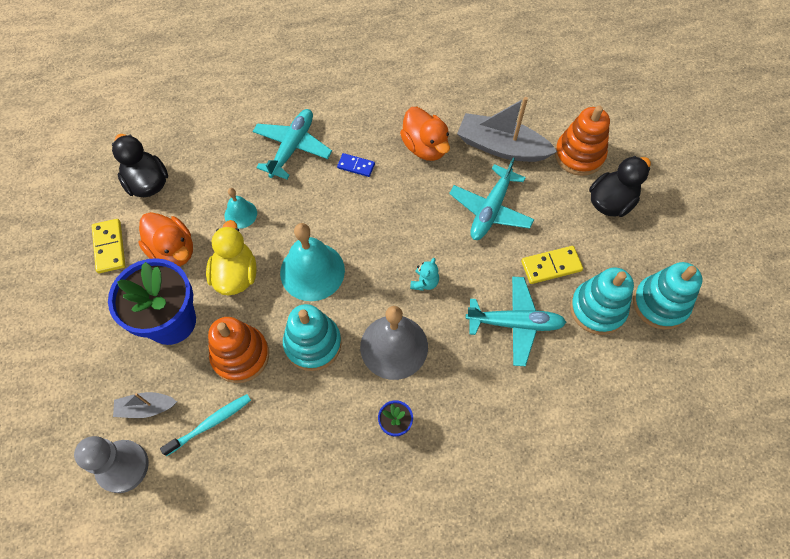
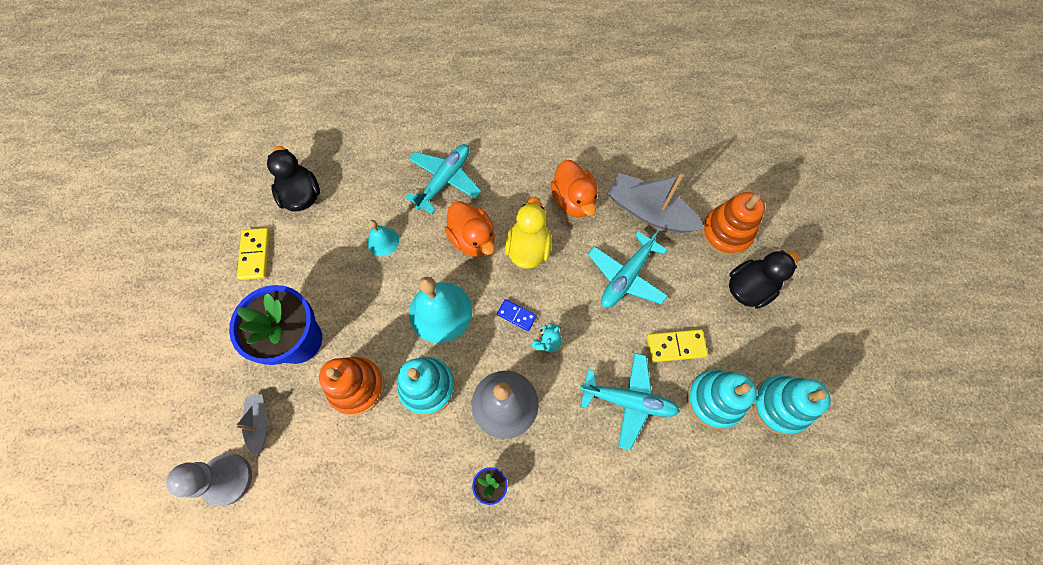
camera: 10 degrees right, 5 degrees up
grey boat [113,392,177,418] -> grey boat turned 75 degrees clockwise [235,394,267,457]
orange duck [138,212,193,266] -> orange duck moved to [445,201,495,257]
turquoise toothbrush [160,394,251,456] -> none
yellow duck [206,220,256,295] -> yellow duck moved to [505,197,552,268]
blue domino [337,153,375,177] -> blue domino moved to [497,299,537,331]

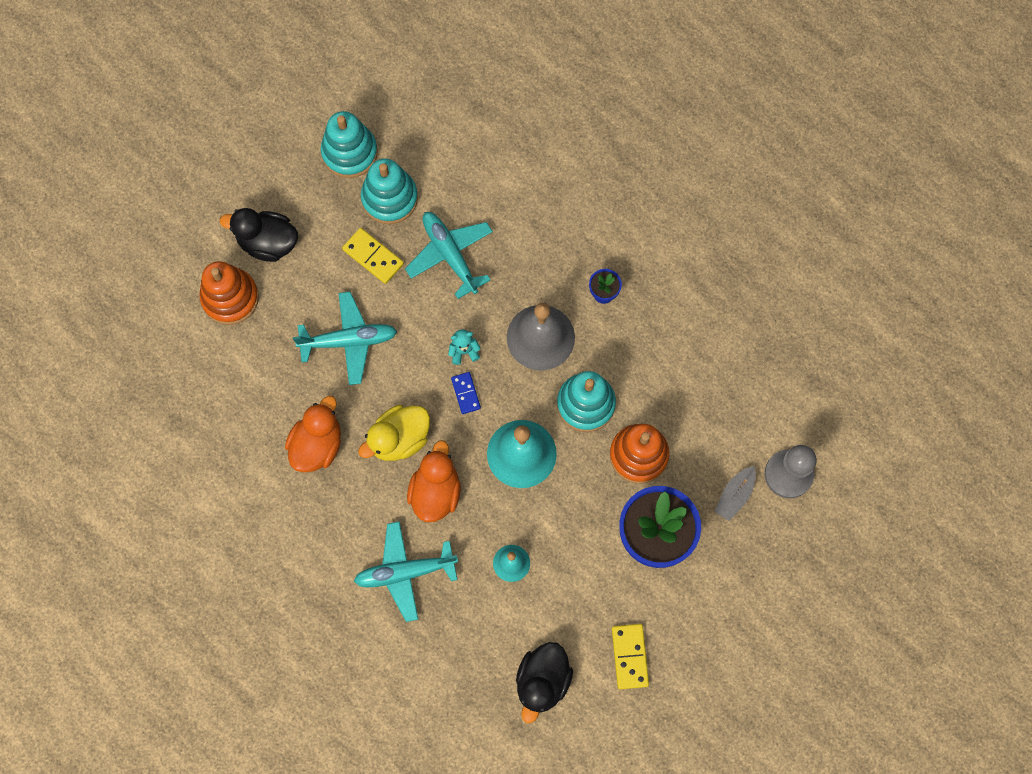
camera: 135 degrees left, 5 degrees up
yellow domino [237,228,269,280] -> yellow domino turned 45 degrees counterclockwise [612,624,649,689]
grey boat [607,173,705,233] -> none

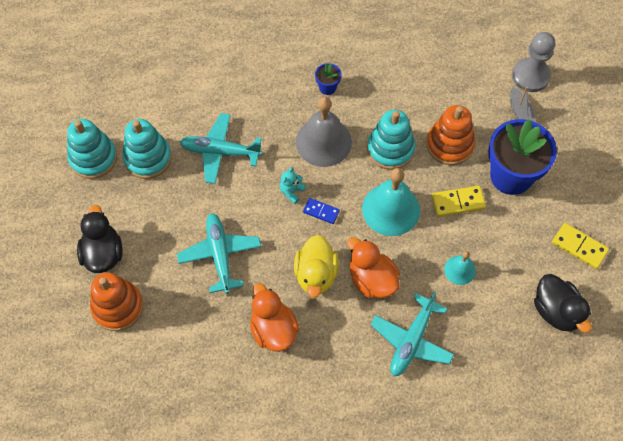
camera: 50 degrees left, 10 degrees down
black duck [220,208,298,262] -> black duck turned 120 degrees clockwise [77,205,123,273]
turquoise plane [293,292,397,385] -> turquoise plane turned 45 degrees counterclockwise [177,213,261,294]
yellow domino [342,228,404,284] -> yellow domino moved to [432,186,486,217]

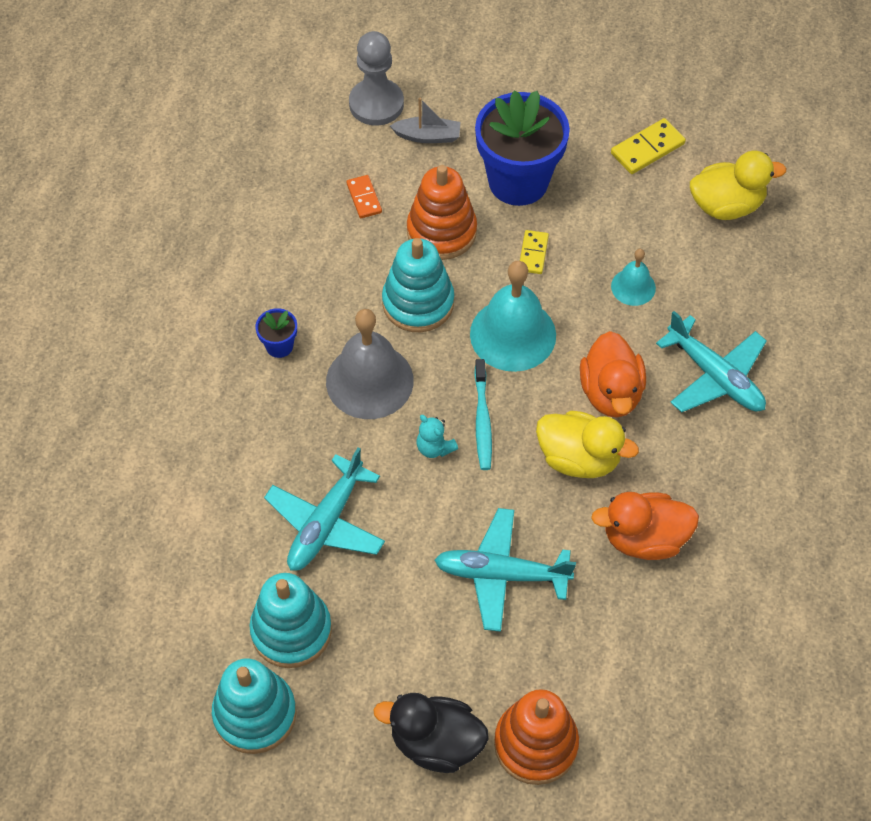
camera: 70 degrees left, 5 degrees down
blue domino [303,198,340,224] -> turquoise toothbrush [474,359,492,470]
orange duck [347,237,400,298] -> orange duck turned 75 degrees counterclockwise [580,331,646,418]
yellow domino [432,186,486,217] -> yellow domino [520,230,549,274], size x0.67
black duck [534,274,592,333] -> yellow duck [690,151,787,220]
none -> orange domino [346,175,382,218]

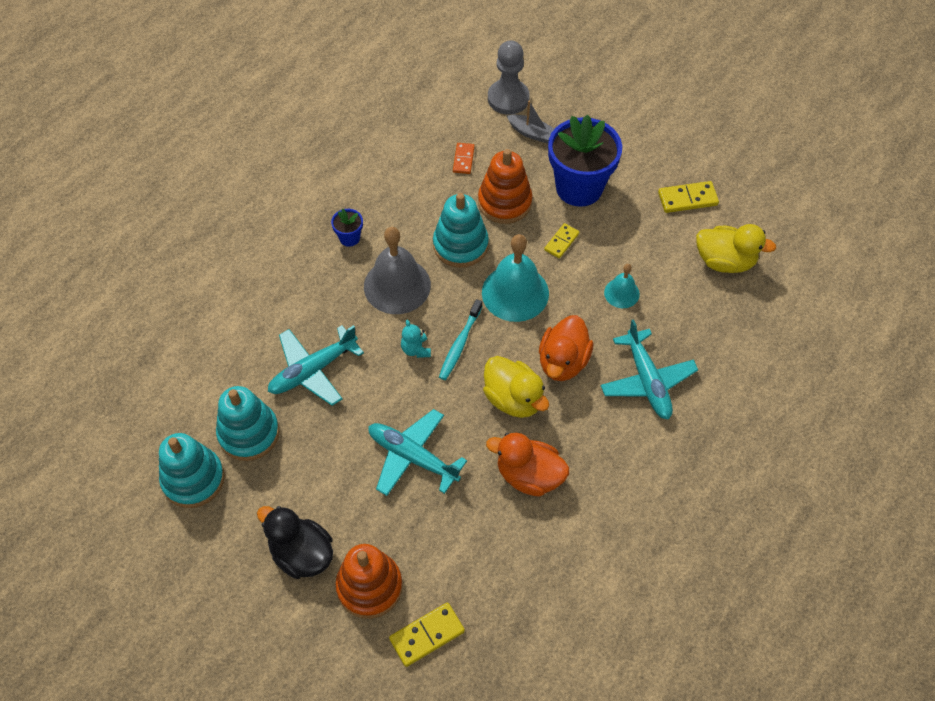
camera: 25 degrees right, 0 degrees up
none -> yellow domino [389,602,465,667]

